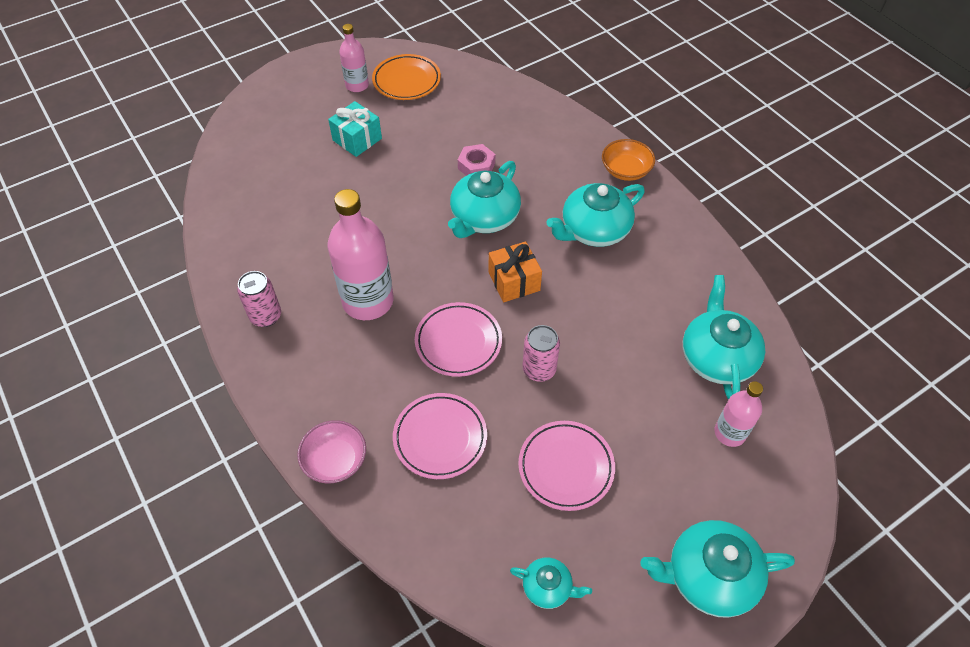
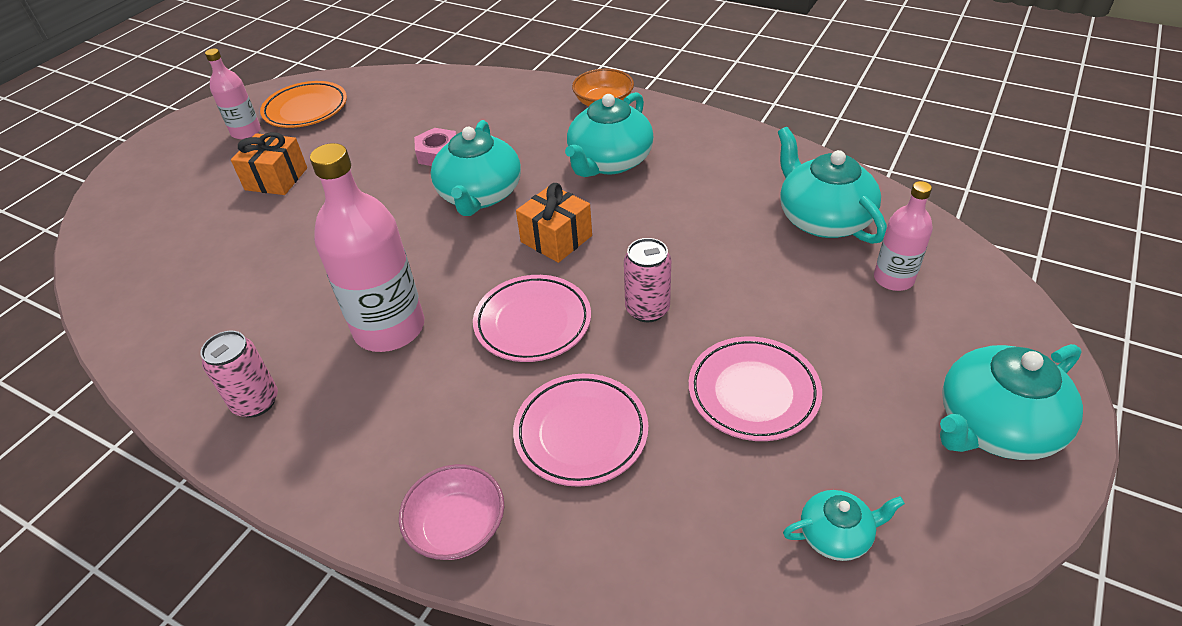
camera: 25 degrees left, 10 degrees down
turquoise gift [328,101,382,157] -> orange gift [231,132,307,195]

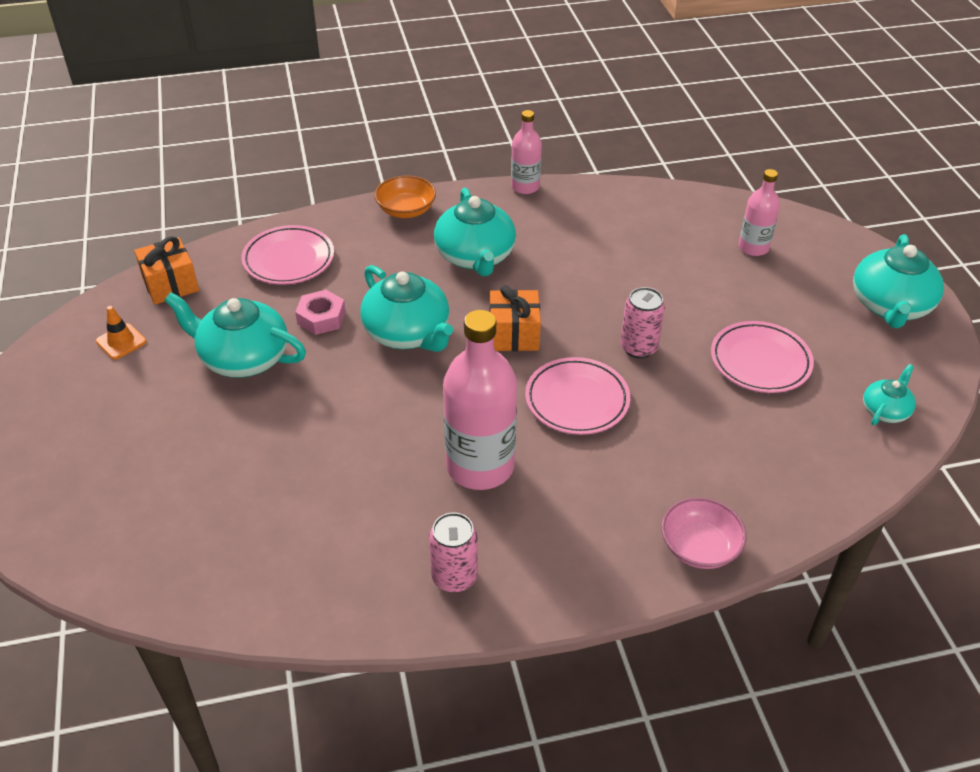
camera: 45 degrees left, 0 degrees up
pink bottle [205,49,261,139] -> pink bottle moved to [511,110,542,194]
orange gift [231,132,307,195] -> orange gift moved to [134,236,199,304]
orange plate [260,81,347,128] -> orange traffic cone [96,306,147,360]
pink plate [513,374,648,487] -> pink plate moved to [241,225,334,284]
turquoise teapot [778,127,887,244] -> turquoise teapot moved to [164,292,306,378]

